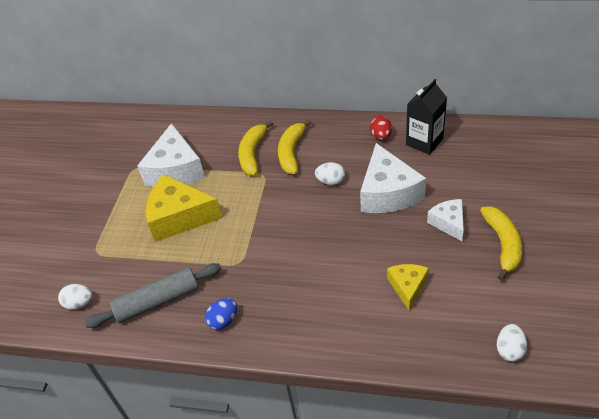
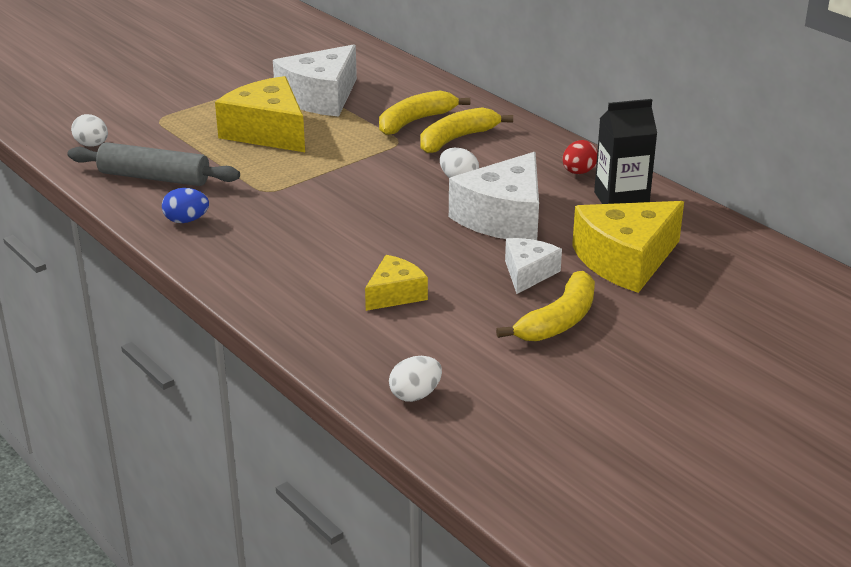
camera: 35 degrees right, 15 degrees down
none -> yellow cheese [572,201,684,293]

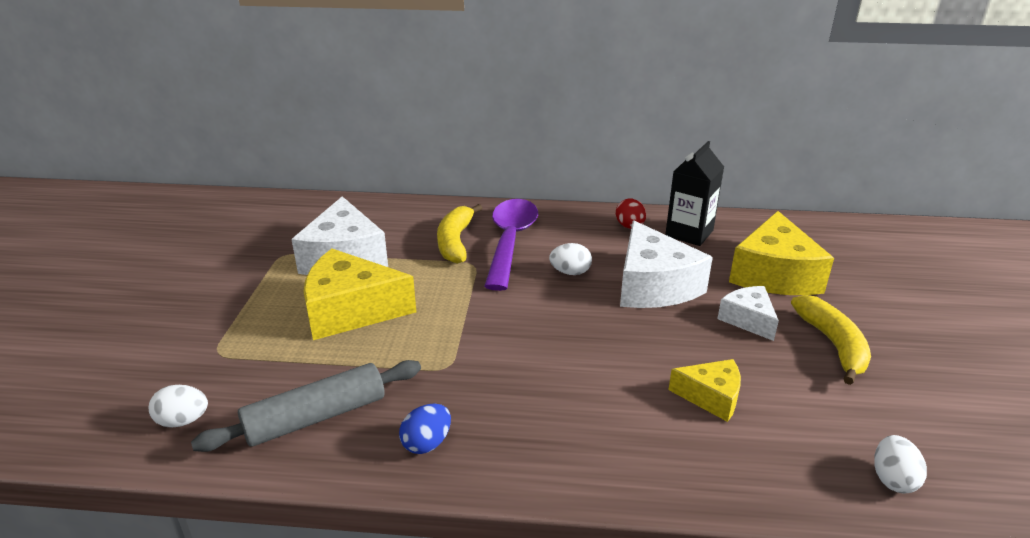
camera: 45 degrees left, 0 degrees up
yellow cheese [365,255,428,311] -> yellow cheese turned 105 degrees clockwise [668,359,741,422]
yellow banana [420,107,513,153] -> purple spoon [484,199,538,291]

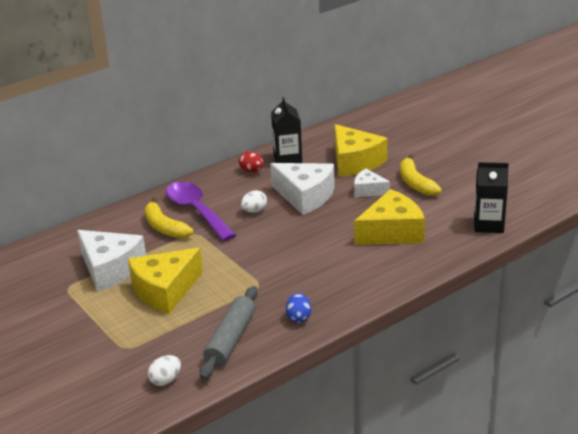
camera: 40 degrees left, 0 degrees up
yellow cheese [668,359,741,422] -> yellow cheese [354,189,425,245], size x1.80
yellow banana [791,295,871,385] -> yellow banana turned 150 degrees counterclockwise [400,154,442,196]
white egg [874,435,927,493] -> black carton [474,162,509,233]

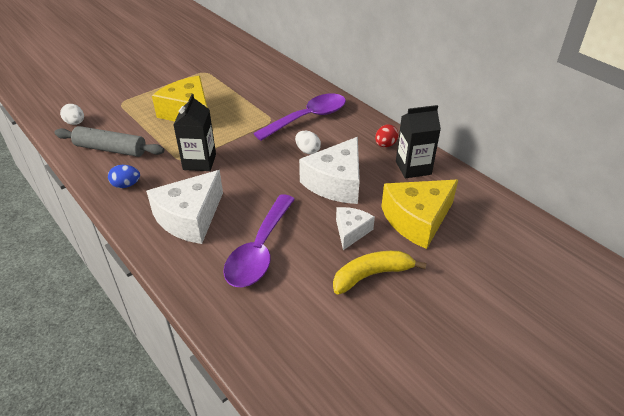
camera: 85 degrees right, 10 degrees up
white cheese [77,230,146,292] -> white cheese moved to [146,170,223,244]
yellow banana [144,197,194,239] -> none
yellow cheese [354,189,425,245] -> purple spoon [223,194,295,287]
black carton [474,162,509,233] -> black carton moved to [173,94,216,171]

